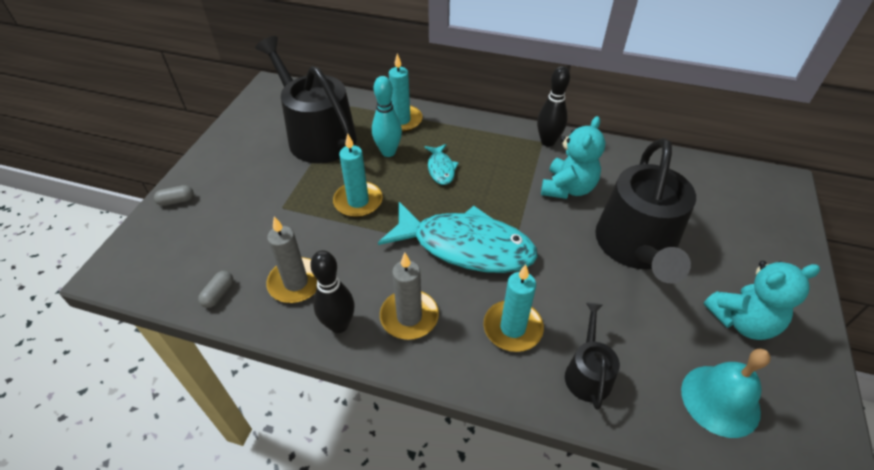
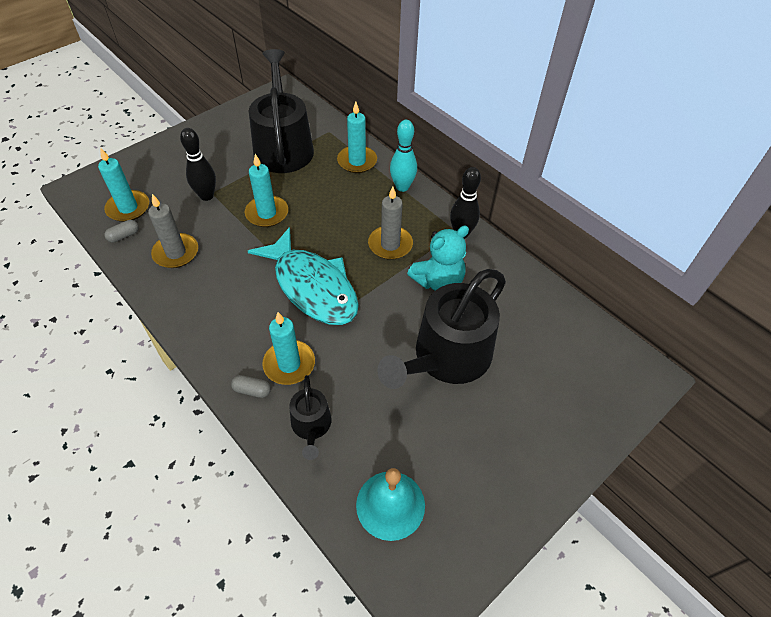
camera: 30 degrees right, 5 degrees up
grey capsule [154,185,194,206] -> grey capsule moved to [231,375,271,398]
black bowling pin [310,250,354,333] -> black bowling pin moved to [180,128,216,201]
turquoise bowling pin [372,76,402,157] -> turquoise bowling pin moved to [390,120,417,192]
grey candle [380,253,439,340] -> grey candle moved to [368,187,413,260]
turquoise fish [424,144,459,185] -> none
black watering can [565,303,620,410] -> black watering can turned 135 degrees clockwise [289,375,332,460]
turquoise teddy bear [704,261,820,340] -> none
none -> turquoise candle [98,147,149,222]

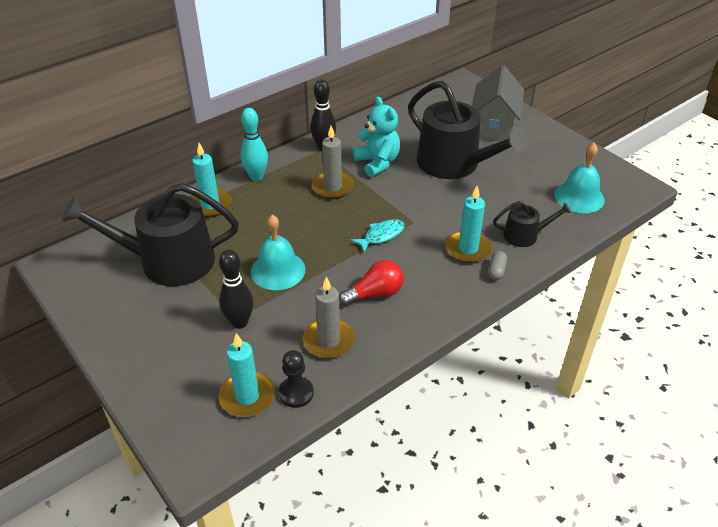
camera: 85 degrees left, 10 degrees down
grey capsule [104,220,139,243] -> black pawn [279,350,314,408]
turquoise candle [245,154,288,227] -> turquoise bell [251,215,306,290]
turquoise fish [248,227,359,325] -> turquoise fish [351,219,405,253], size x0.44
none -> red light bulb [339,260,404,306]
none -> grey house [472,65,524,142]

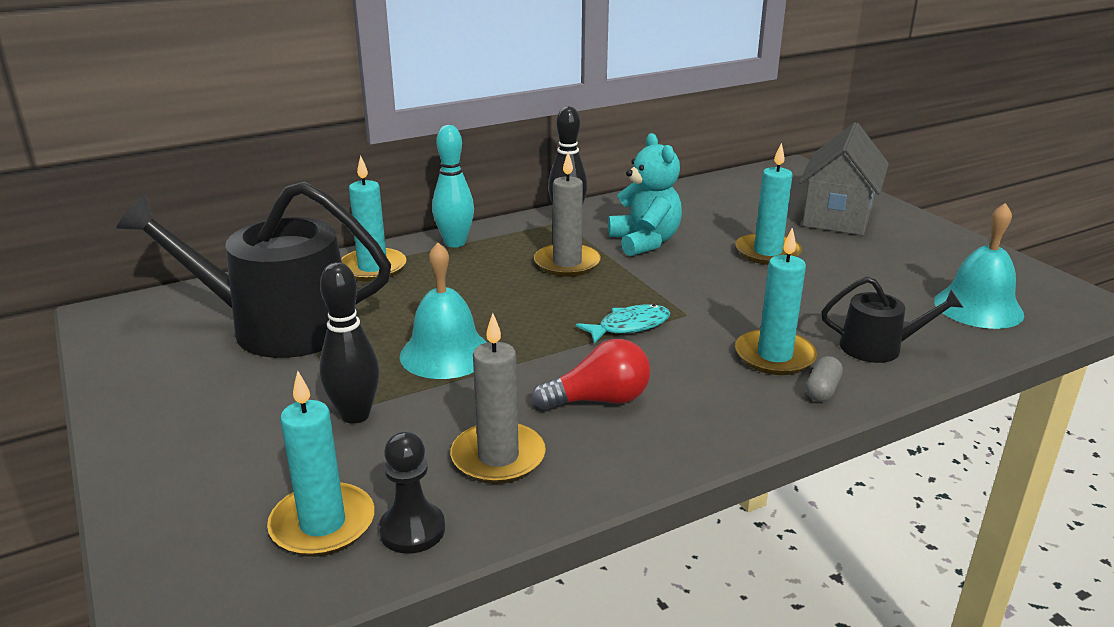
camera: 10 degrees right, 15 degrees down
black watering can [408,81,528,179] -> turquoise candle [736,142,802,265]

